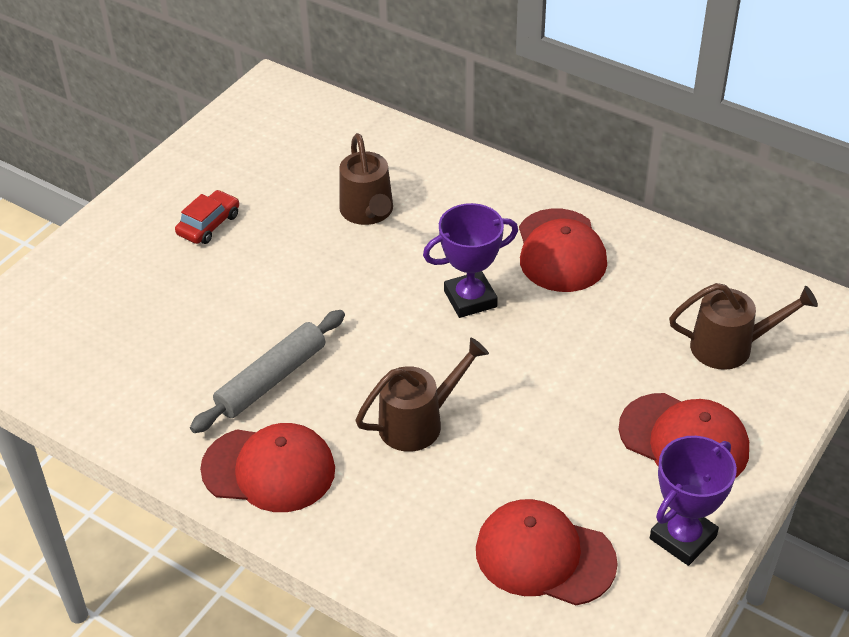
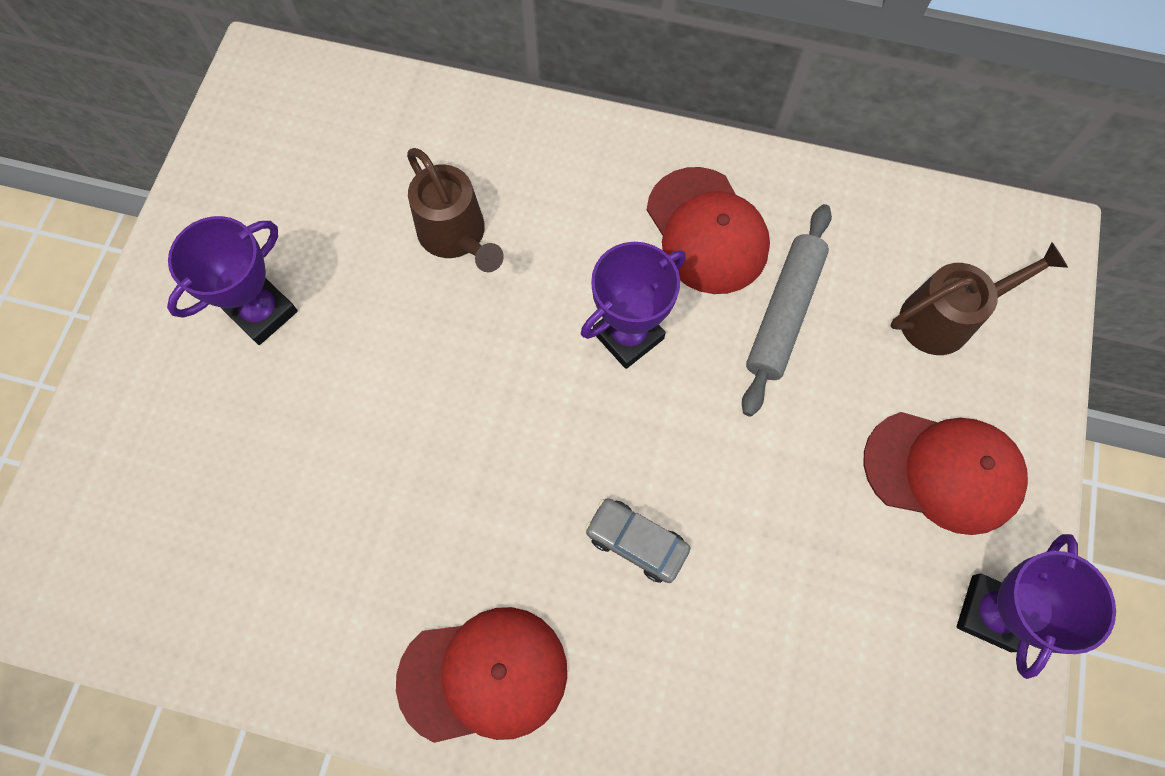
camera: 20 degrees left, 25 degrees up
red car [175,190,239,244] -> purple trophy [167,216,298,345]
grey rolling pin [190,310,345,433] -> grey rolling pin moved to [742,204,832,417]
brown watering can [356,337,489,452] -> grey car [585,498,690,583]
red cap [476,499,618,605] -> none

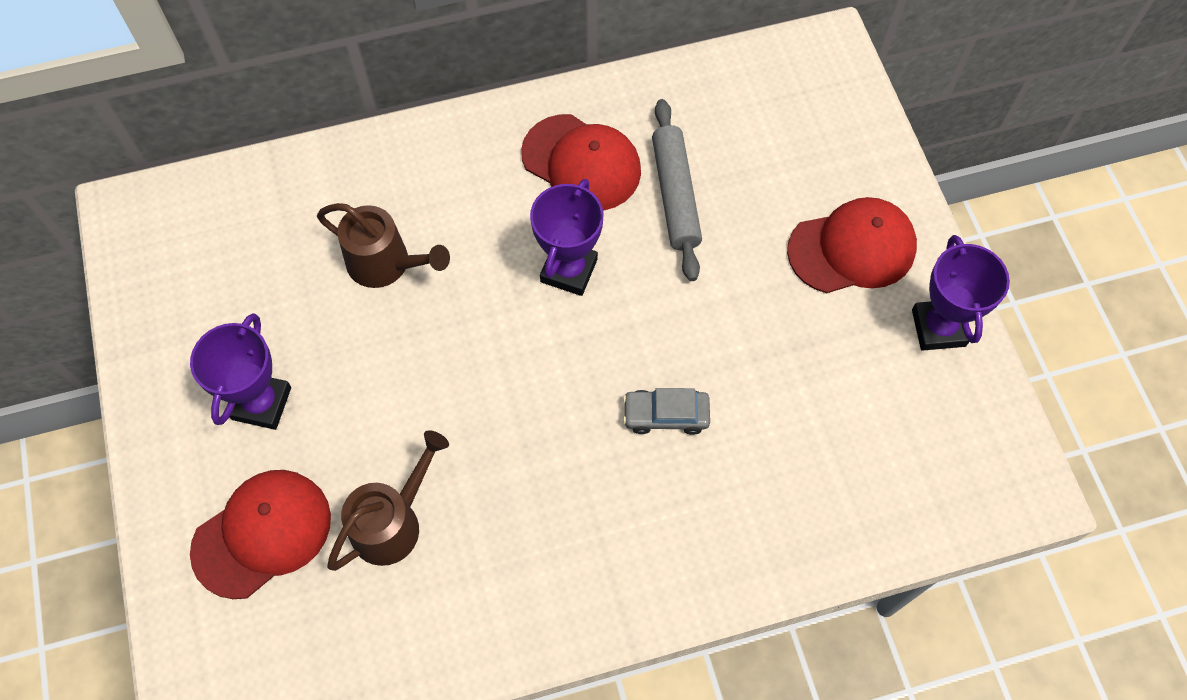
camera: 30 degrees left, 5 degrees down
red cap [396,607,567,743] -> red cap moved to [190,470,331,599]
brown watering can [891,242,1068,355] -> brown watering can moved to [327,430,449,571]

